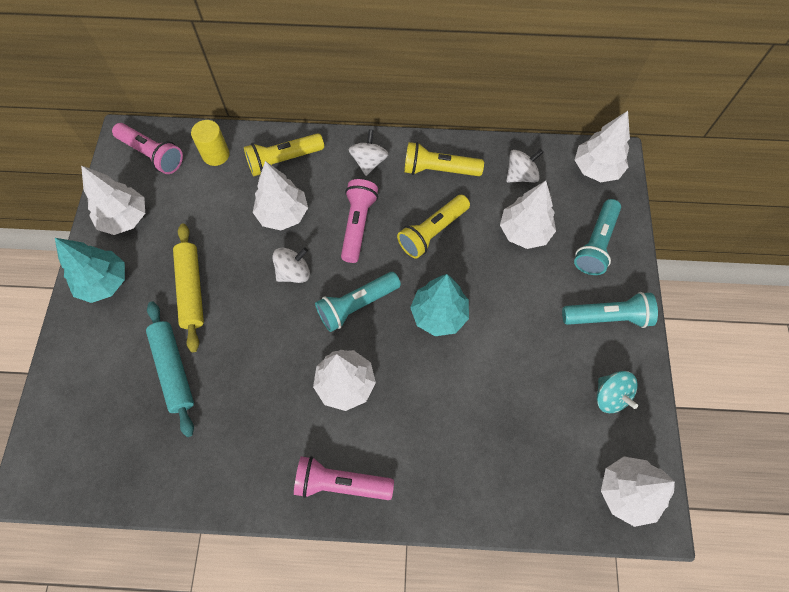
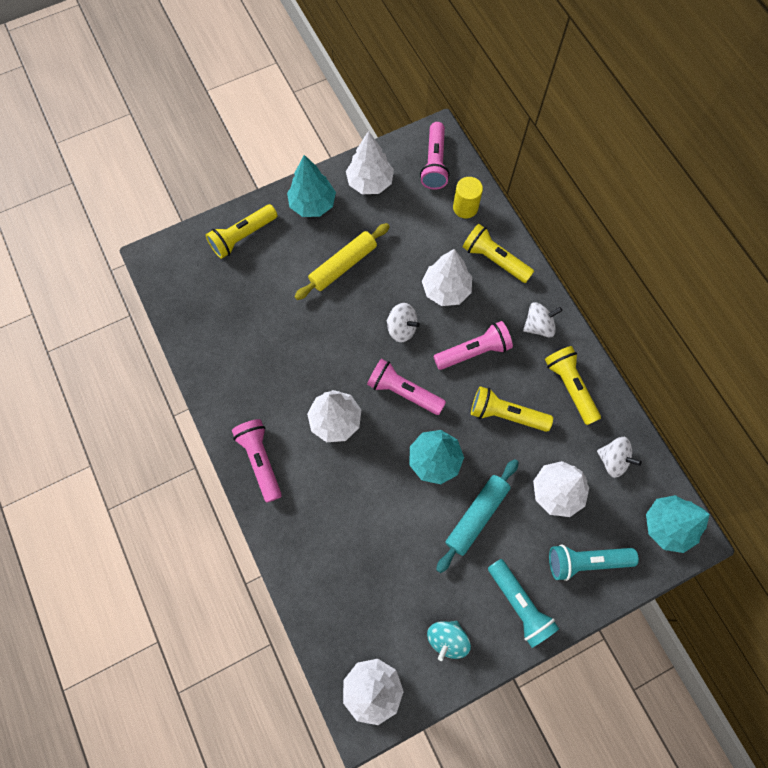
camera: 60 degrees right, 5 degrees up
turquoise rolling pin [146,301,194,437] -> turquoise rolling pin moved to [436,459,519,573]
turquoise flashlight [315,272,401,332] -> pink flashlight [367,359,446,415]
white tree [575,111,630,182] -> turquoise tree [646,495,710,553]
none -> yellow flashlight [206,204,277,259]

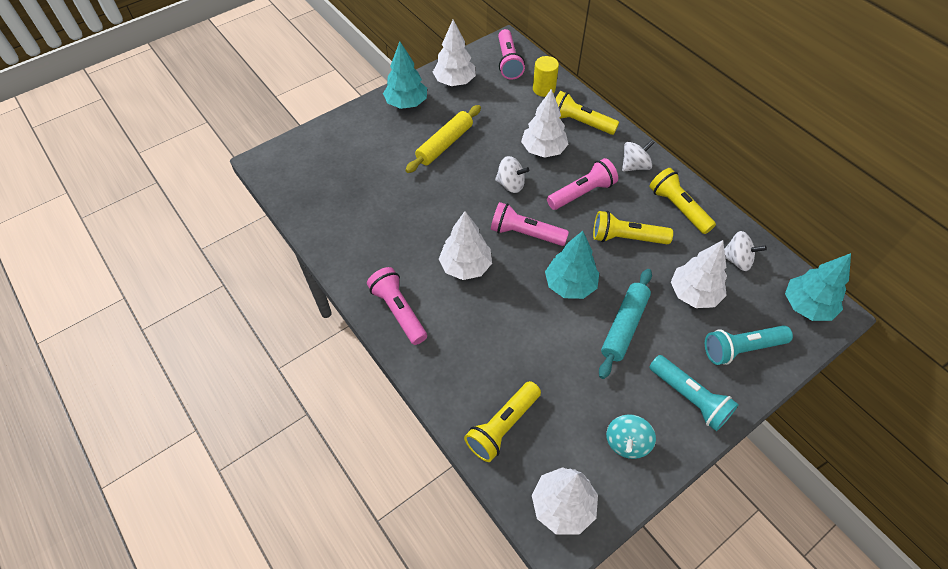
camera: 10 degrees left, 15 degrees down
yellow flashlight [206,204,277,259] -> yellow flashlight moved to [464,381,541,462]

